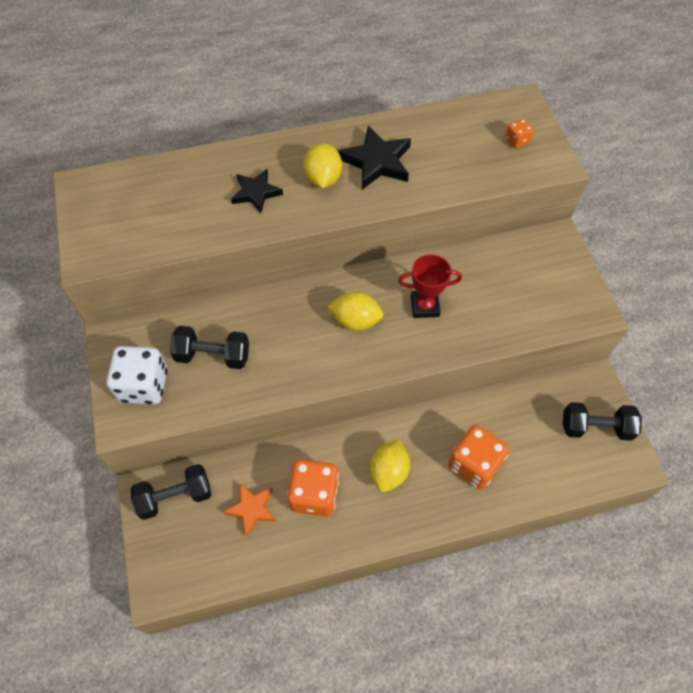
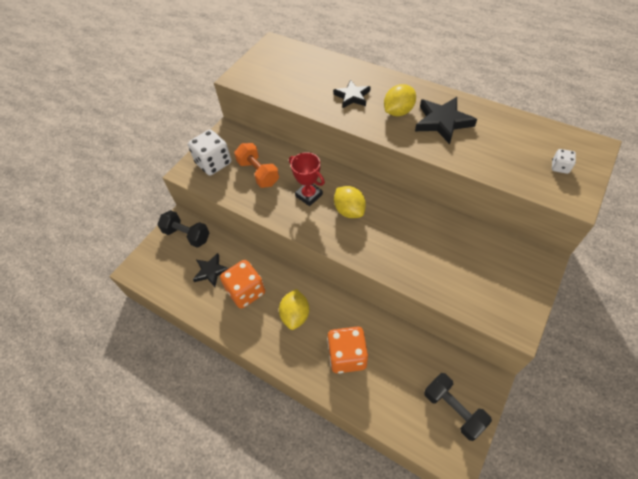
camera: 50 degrees right, 5 degrees down
black dumbbell [170,326,249,369] -> orange dumbbell [234,143,279,188]
orange star [223,483,277,537] -> black star [193,253,229,287]
yellow lemon [370,439,410,492] -> yellow lemon turned 60 degrees counterclockwise [279,289,309,330]
red trophy [398,254,462,318] -> red trophy moved to [289,152,325,206]
orange dice [505,119,534,149] -> white dice [552,149,576,174]

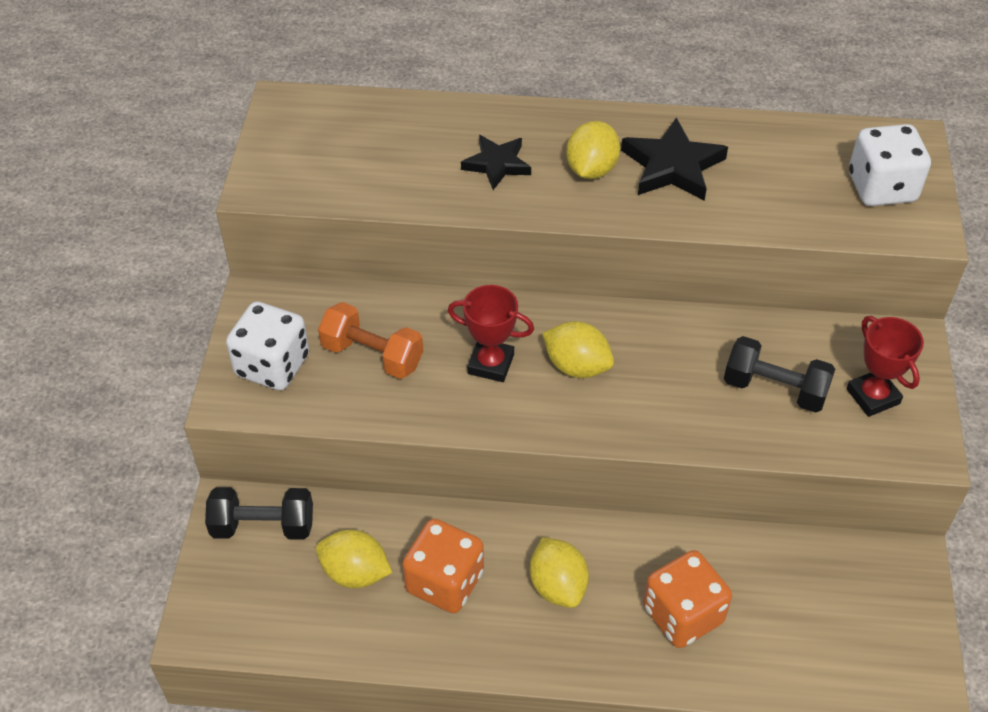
camera: 30 degrees left, 5 degrees down
black star [193,253,229,287] -> yellow lemon [316,530,392,588]
black dumbbell [424,373,492,441] -> black dumbbell moved to [724,336,835,412]
white dice [552,149,576,174] -> white dice [849,124,931,206], size x2.10
none -> red trophy [846,316,924,417]

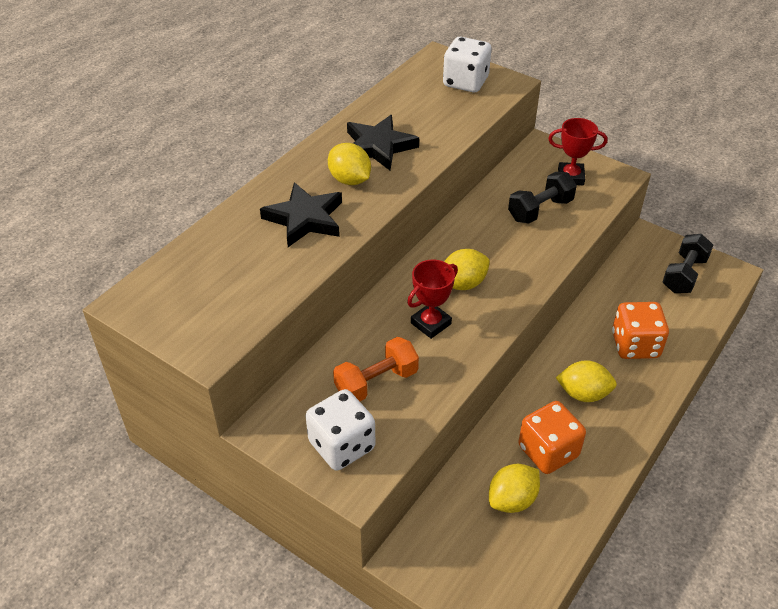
camera: 60 degrees left, 5 degrees down
black dumbbell [205,487,313,540] -> black dumbbell moved to [663,234,713,293]
black star [461,135,531,190] -> black star [260,182,342,247], size x1.50

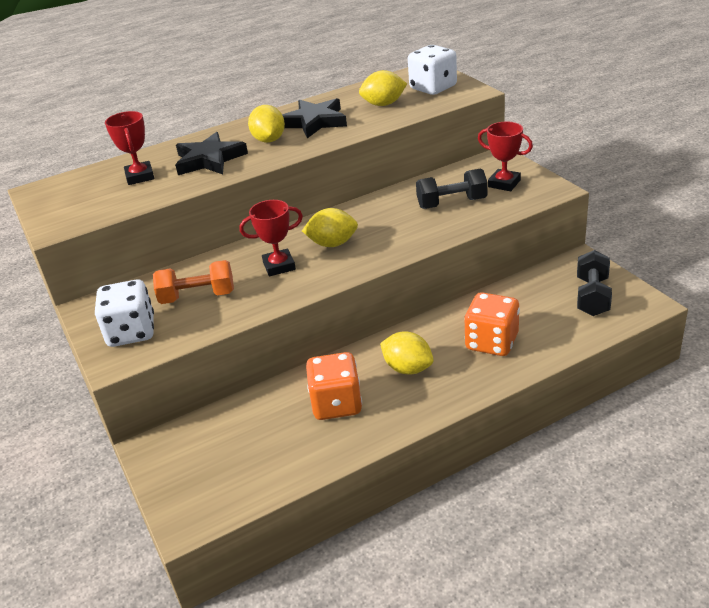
camera: 30 degrees right, 10 degrees down
yellow lemon [489,464,540,513] -> yellow lemon moved to [359,70,407,106]
black dumbbell [663,234,713,293] -> black dumbbell turned 45 degrees counterclockwise [577,250,612,316]
none -> red trophy [105,111,154,185]

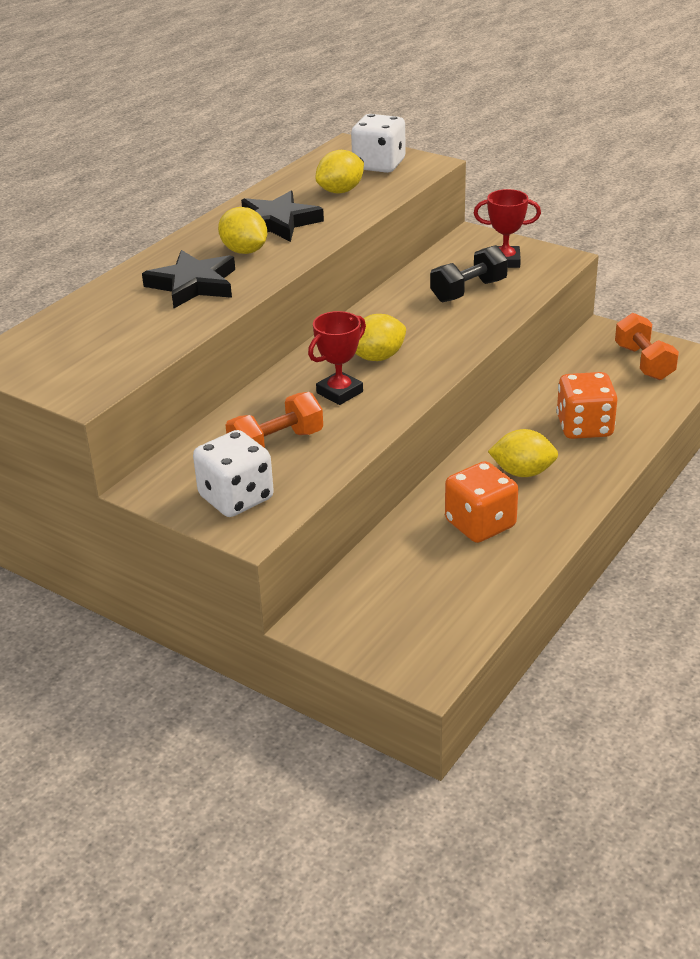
camera: 30 degrees left, 0 degrees up
red trophy [105,111,154,185] -> none
black dumbbell [577,250,612,316] -> orange dumbbell [615,313,679,380]

